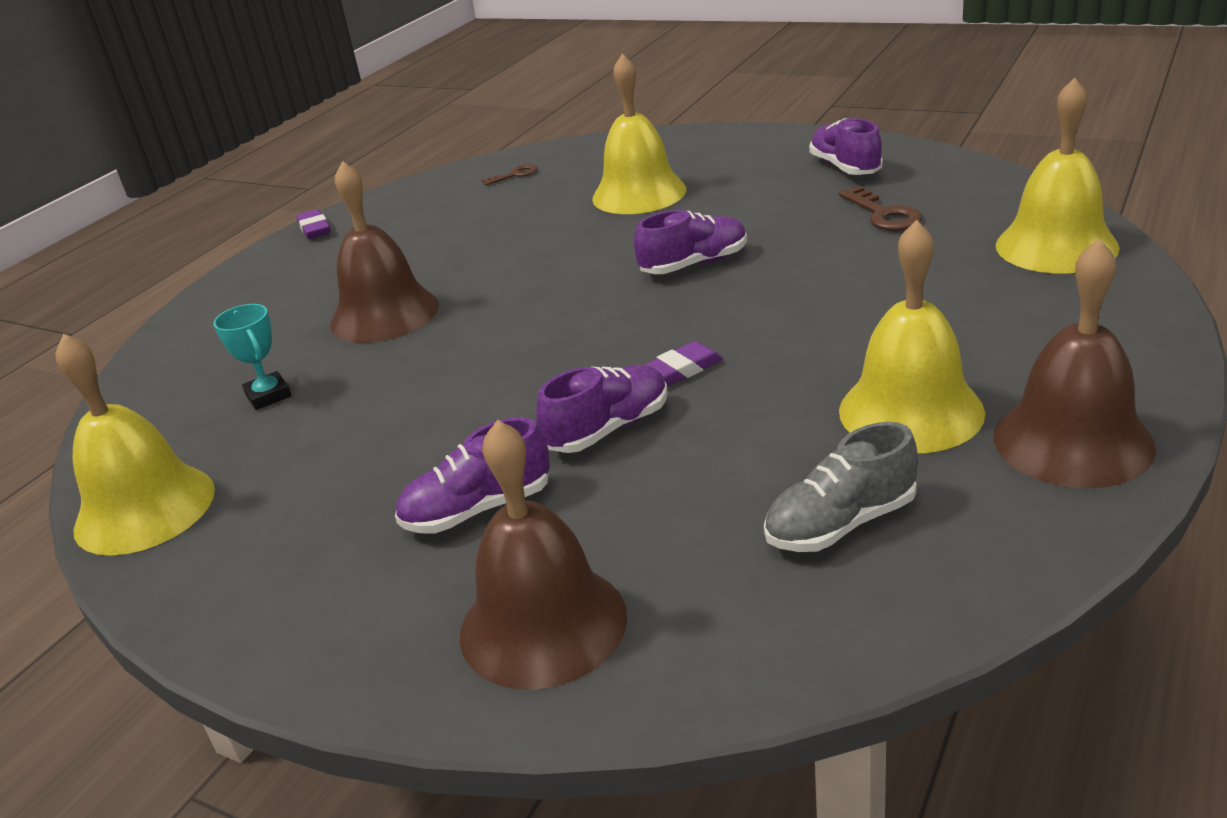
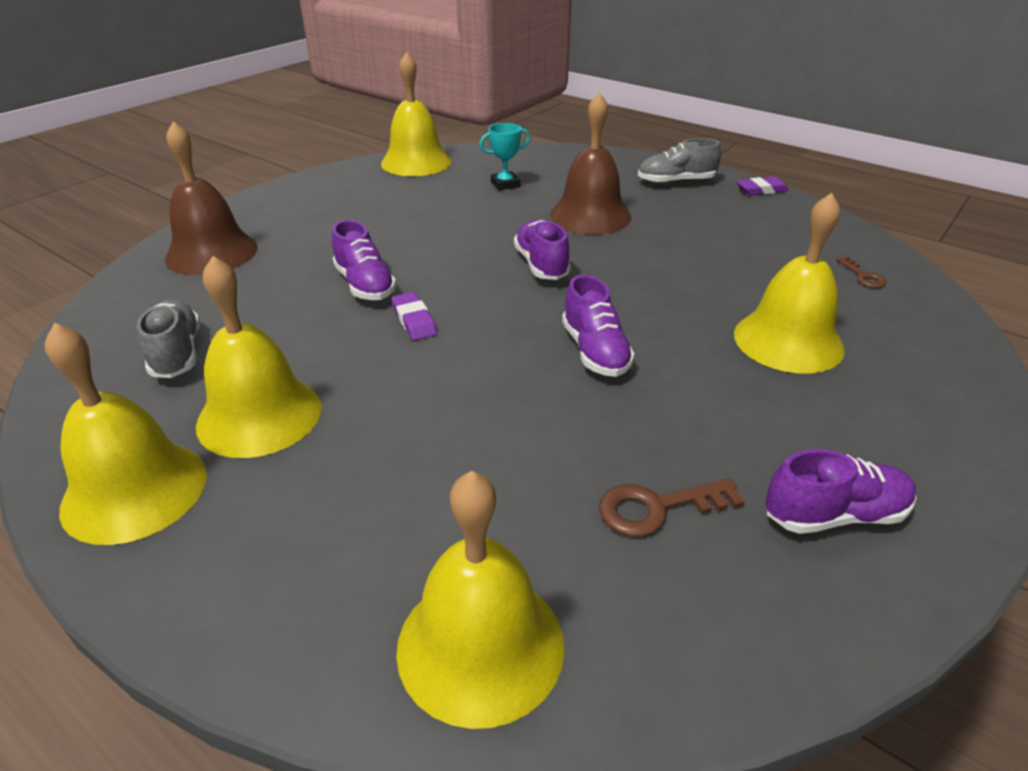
camera: 95 degrees right, 5 degrees up
purple shoe [395,417,550,533] -> purple shoe moved to [514,220,571,280]
brown bell [994,239,1156,488] -> yellow bell [45,323,207,545]
none -> grey shoe [638,138,721,184]

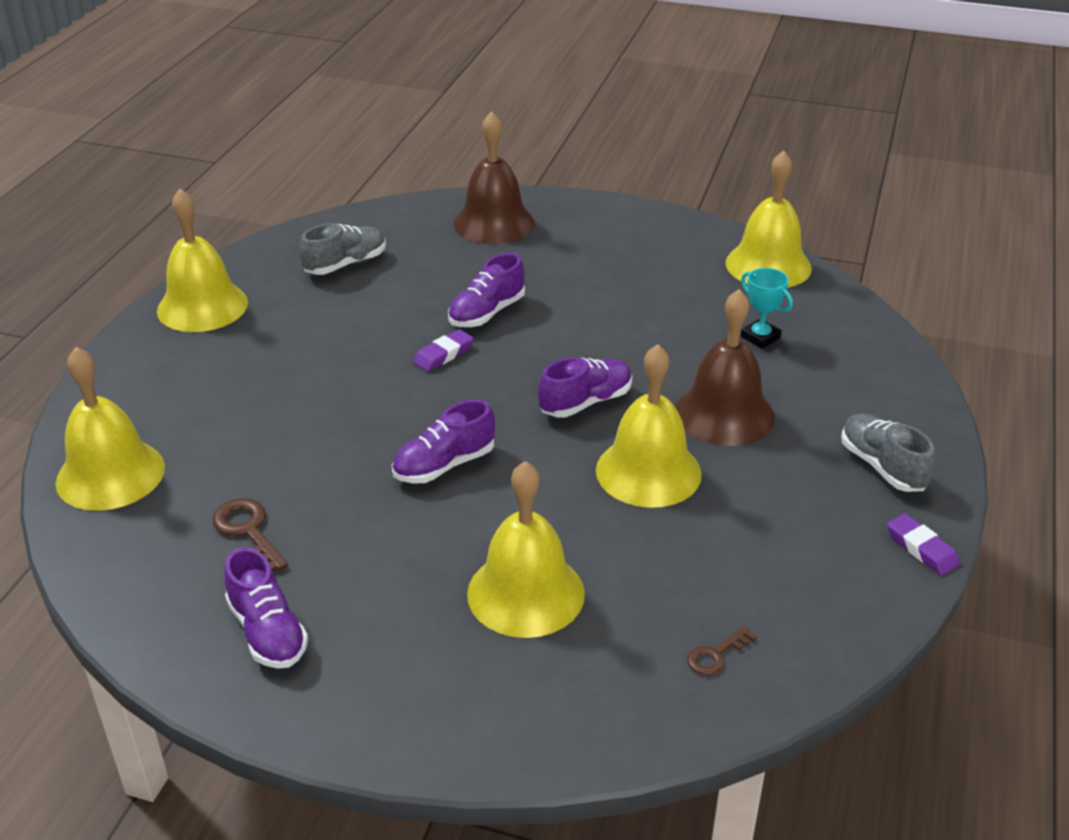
camera: 70 degrees right, 0 degrees up
yellow bell [196,256,321,458] -> yellow bell moved to [596,344,702,508]

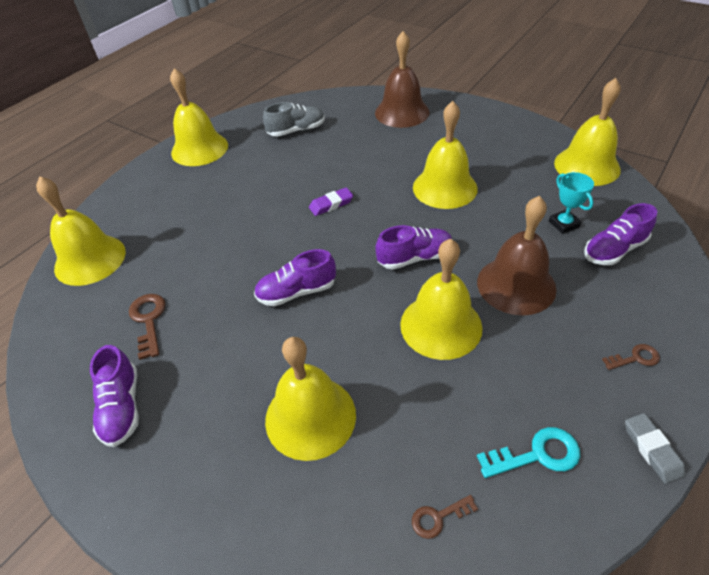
camera: 20 degrees right, 10 degrees up
purple shoe [448,253,525,327] -> purple shoe moved to [584,203,657,265]
grey shoe [841,413,936,492] -> brown key [602,344,660,370]
purple eraser [887,513,960,575] -> grey eraser [625,413,686,484]
none -> yellow bell [413,101,478,209]
none -> turquoise key [477,427,580,478]

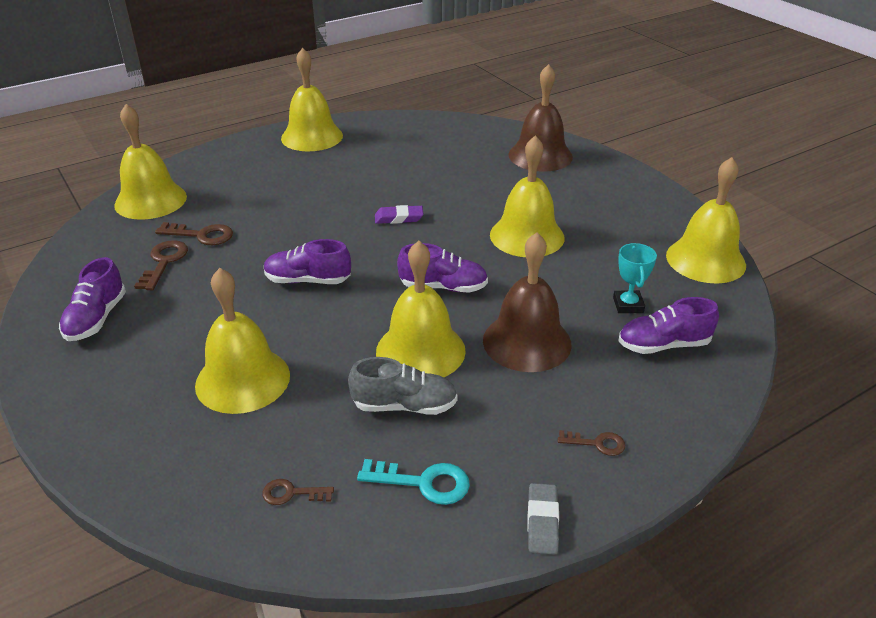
camera: 20 degrees right, 10 degrees down
grey shoe [263,102,325,137] -> grey shoe moved to [348,357,458,415]
none -> brown key [155,222,233,245]

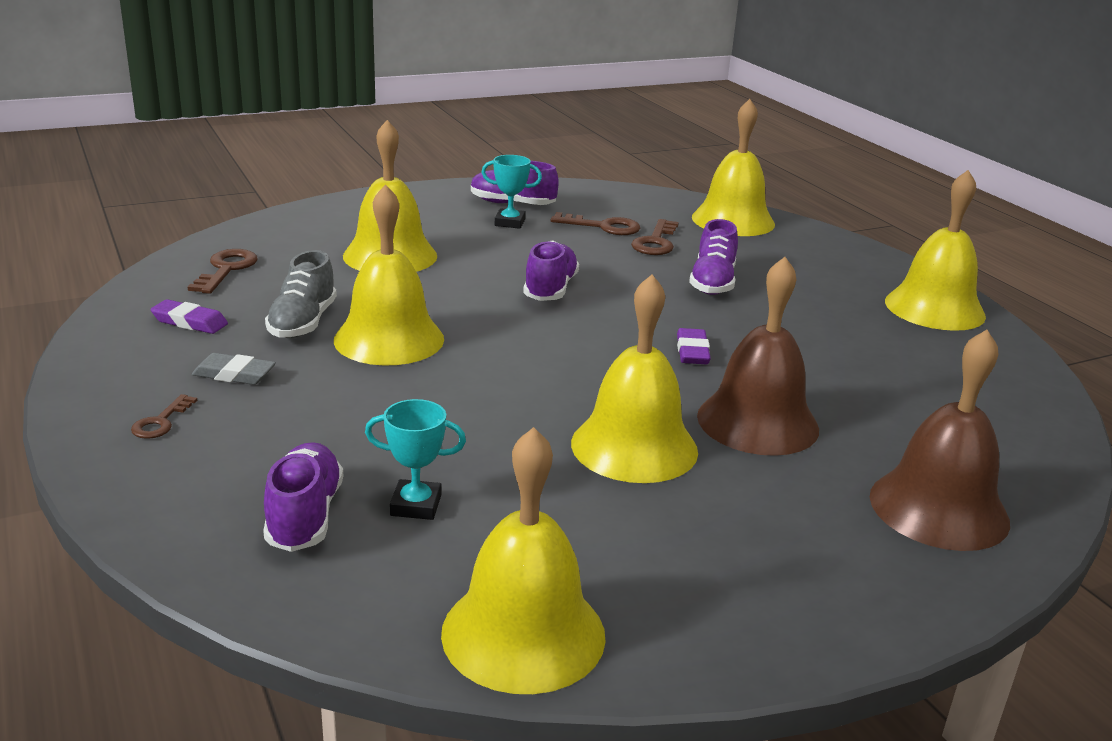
camera: 95 degrees right, 10 degrees down
brown key [262,479,334,505] -> brown key [188,249,258,294], size x1.60
turquoise key [357,459,470,505] -> purple eraser [150,299,228,334]
purple shoe [397,243,488,292] -> purple shoe moved to [689,219,738,295]
brown bell [483,232,571,372] -> brown bell moved to [697,257,819,456]
grey eraser [527,483,559,555] -> grey eraser moved to [192,353,276,385]
none -> turquoise trophy [481,155,542,229]

